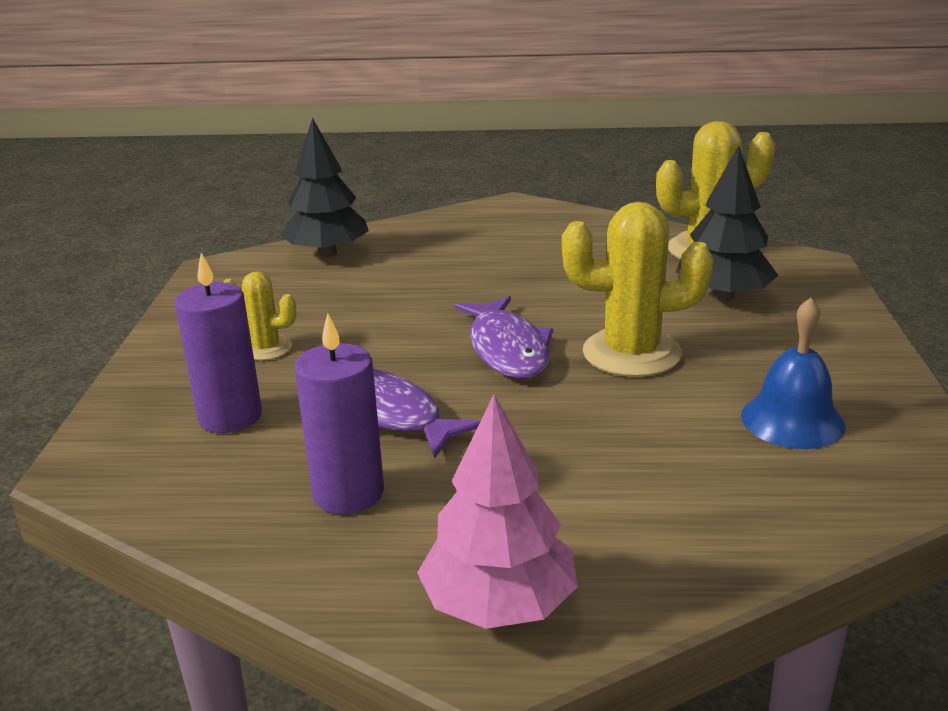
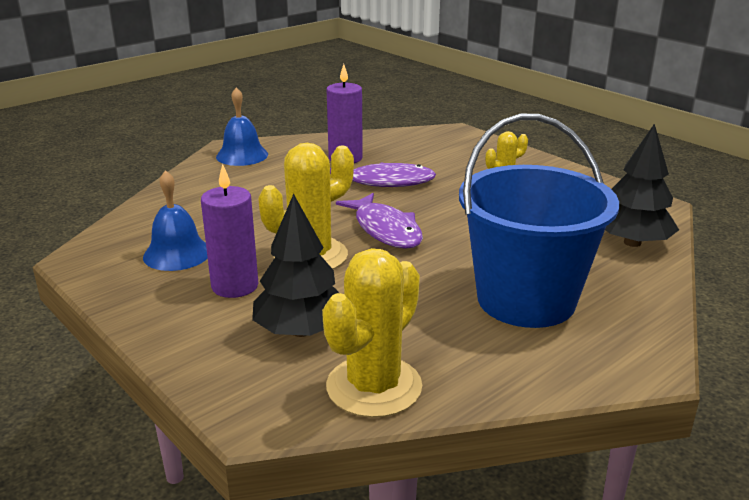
camera: 135 degrees right, 0 degrees up
purple candle [175,253,262,433] -> purple candle moved to [201,164,258,298]
pink tree [417,395,578,629] -> blue bell [216,87,268,166]
purple fish [454,296,553,379] -> purple fish turned 150 degrees counterclockwise [336,193,423,249]
none -> blue bucket [459,114,619,328]

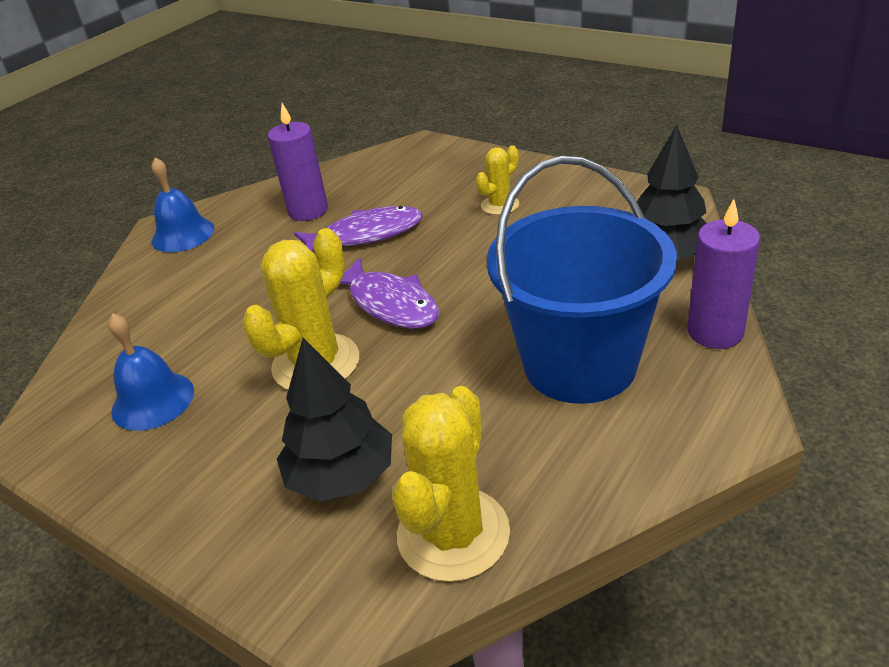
camera: 10 degrees left, 10 degrees up
purple candle [201,164,258,298] -> purple candle moved to [687,199,760,349]

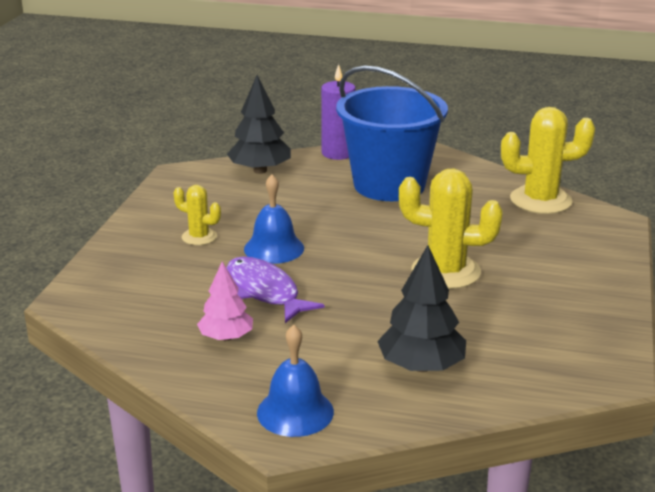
camera: 115 degrees left, 10 degrees down
blue bell [108,313,194,431] -> blue bell moved to [244,175,304,264]
purple candle [268,103,328,221] -> pink tree [197,261,253,341]
black tree [277,338,392,502] -> black tree moved to [377,245,466,372]
purple fish [340,257,439,329] -> none

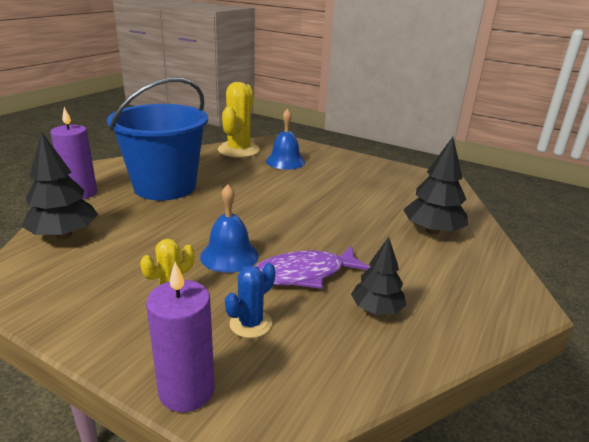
camera: 75 degrees left, 0 degrees up
pink tree [197,261,253,341] -> black tree [351,237,406,314]
blue bell [257,325,334,437] -> blue bell moved to [266,109,305,170]
yellow cactus [399,168,503,289] -> none
none -> purple candle [146,262,215,412]
none -> blue cactus [225,263,276,338]

